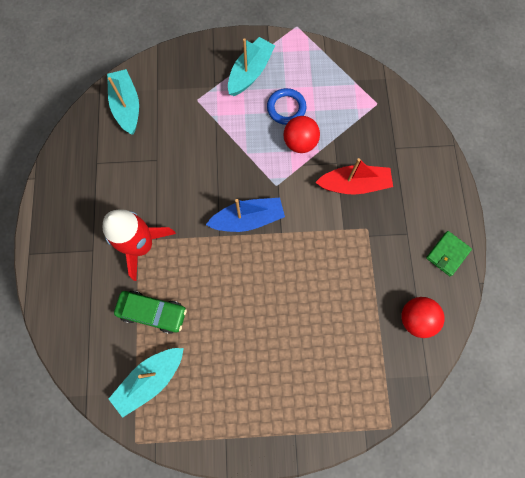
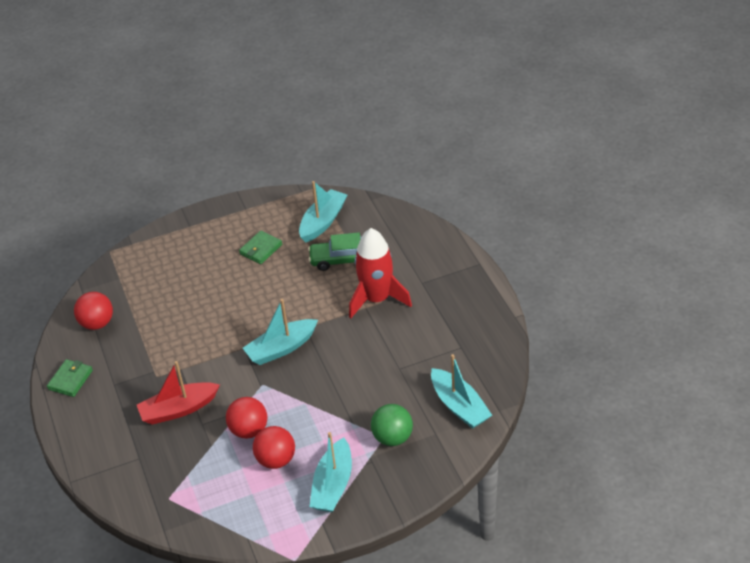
camera: 165 degrees right, 30 degrees down
blue boat [206,198,285,232] -> turquoise boat [243,299,318,365]
blue ring [267,88,306,125] -> red ball [253,426,295,469]
none -> green wallet [239,231,282,264]
none -> green ball [371,404,413,446]

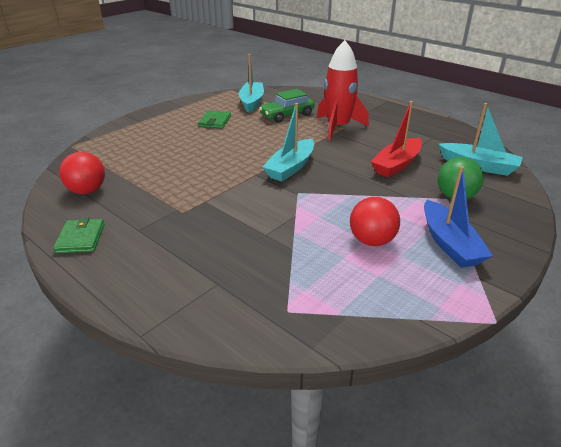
camera: 30 degrees left, 10 degrees down
red boat [137,361,220,425] -> red boat moved to [370,101,422,177]
red ball [226,397,267,439] -> none
turquoise boat [310,432,352,512] -> blue boat [424,166,493,268]

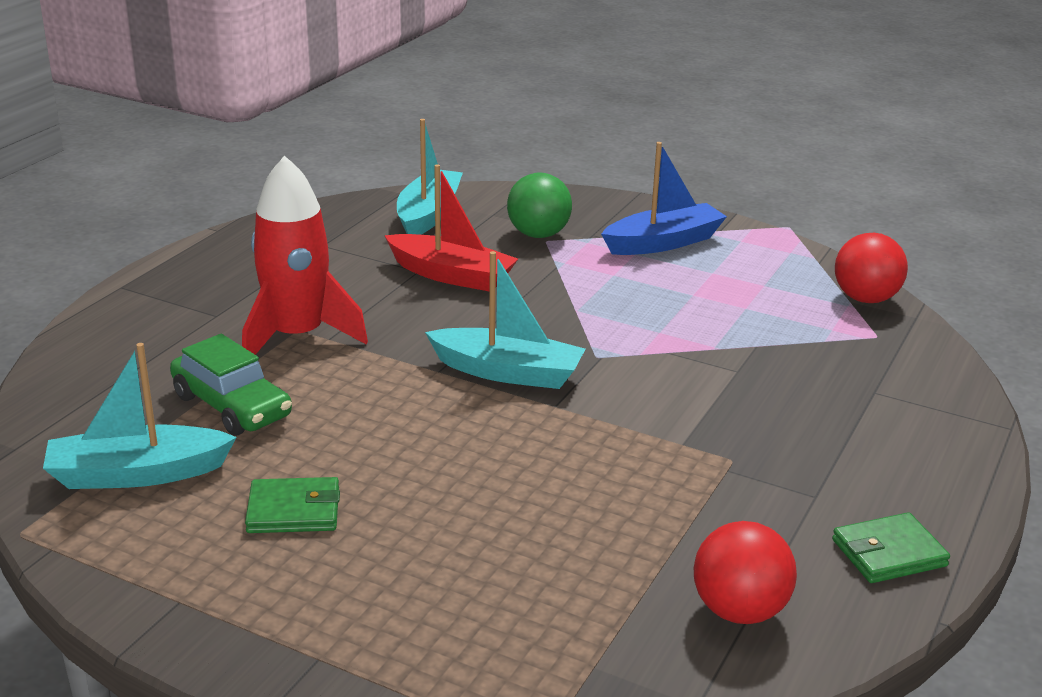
camera: 105 degrees left, 5 degrees down
red ball [350,197,400,246] -> red ball moved to [835,233,908,303]

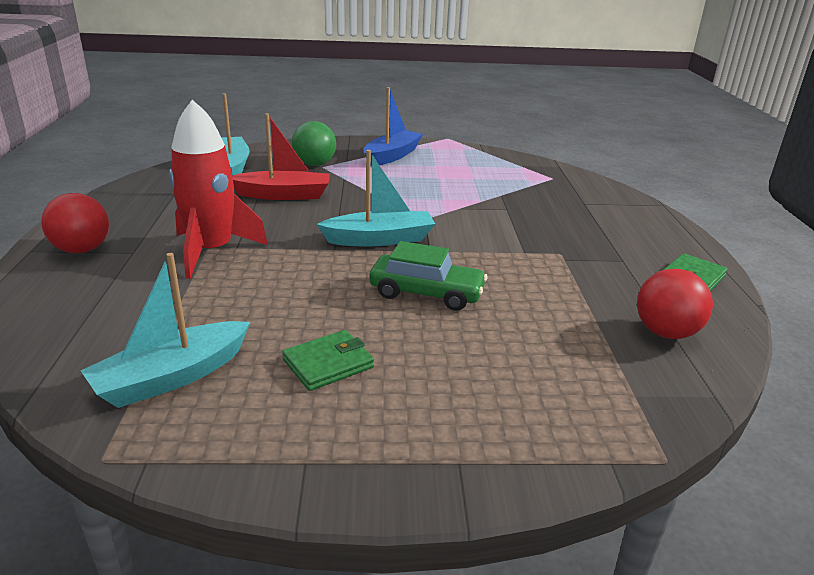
camera: 30 degrees left, 0 degrees up
green car [170,334,292,436] -> green car moved to [369,241,487,311]
red ball [835,233,908,303] -> red ball moved to [41,193,109,254]

